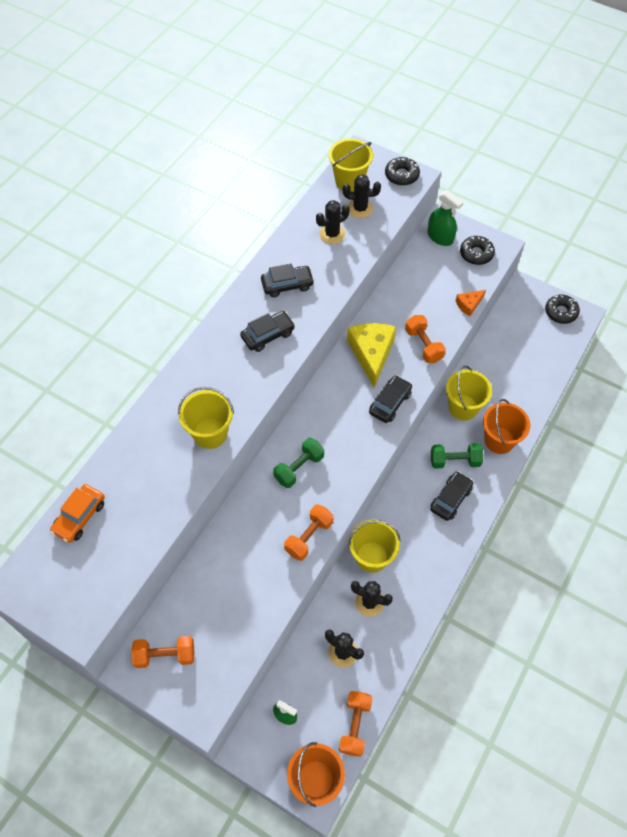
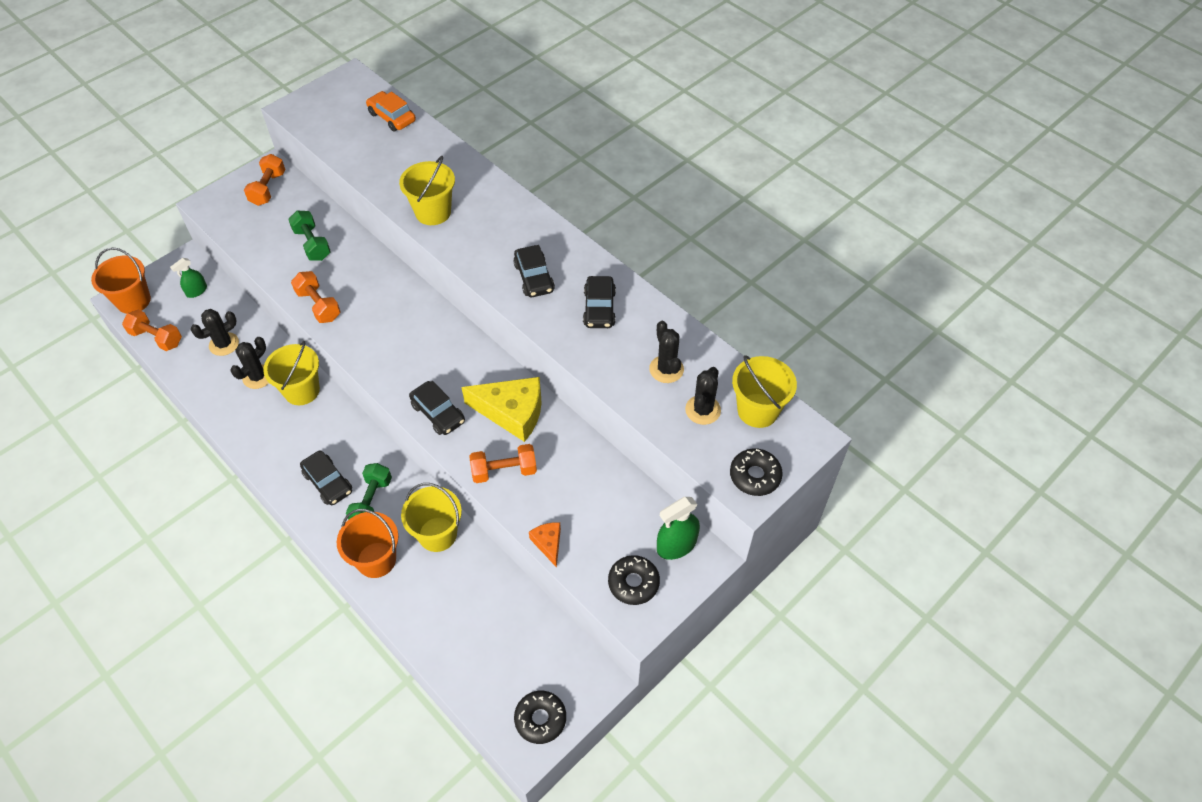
camera: 105 degrees right, 5 degrees down
green dumbbell [273,438,324,488] -> green dumbbell moved to [288,211,331,261]

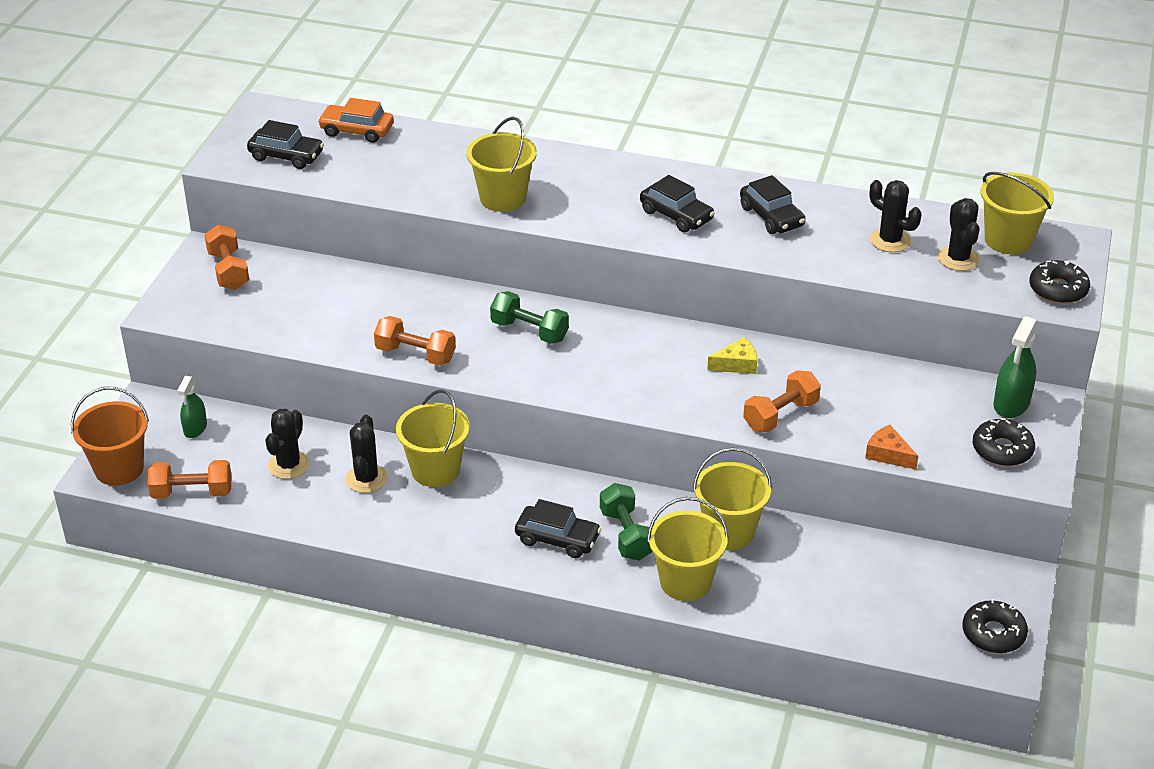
camera: 30 degrees left, 15 degrees down
green dumbbell [288,211,331,261] -> green dumbbell moved to [490,291,569,344]
orange bucket [337,509,399,578] -> yellow bucket [647,497,729,601]
black car [409,381,465,435] -> black car moved to [247,120,324,169]
yellow cheese [461,377,542,442] -> yellow cheese [707,337,757,374], size x0.50

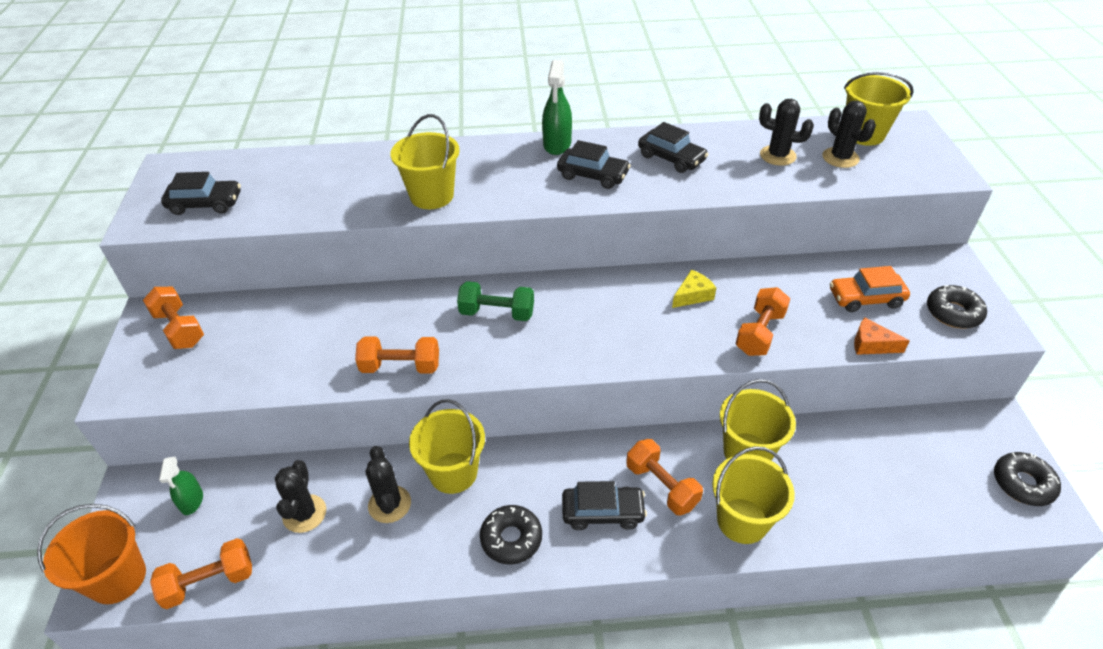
camera: 20 degrees left, 5 degrees up
orange car [318,98,394,143] -> orange car moved to [830,266,910,312]
green dumbbell [600,483,653,560] -> orange dumbbell [626,439,703,516]
green spray bottle [993,316,1038,418] -> green spray bottle moved to [542,60,572,155]
black donut [1030,260,1090,304] -> black donut moved to [480,505,542,564]

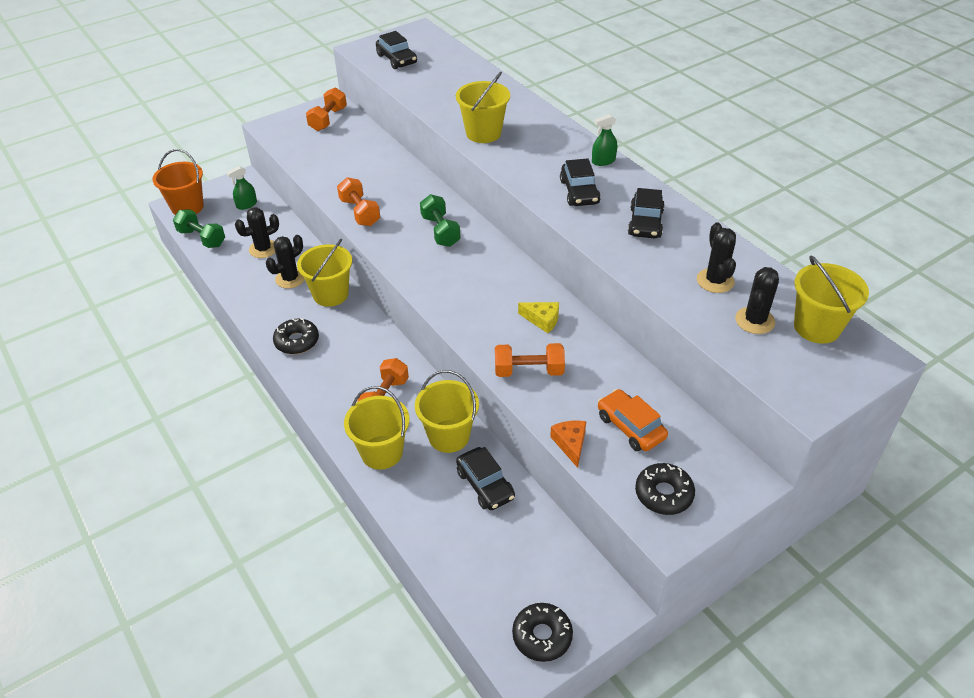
camera: 60 degrees right, 0 degrees up
orange dumbbell [150,538,252,609] -> green dumbbell [173,209,225,248]
green spray bottle [542,60,572,155] -> green spray bottle [592,114,617,166], size x0.65
black car [562,481,647,530] -> black car moved to [456,447,515,510]

